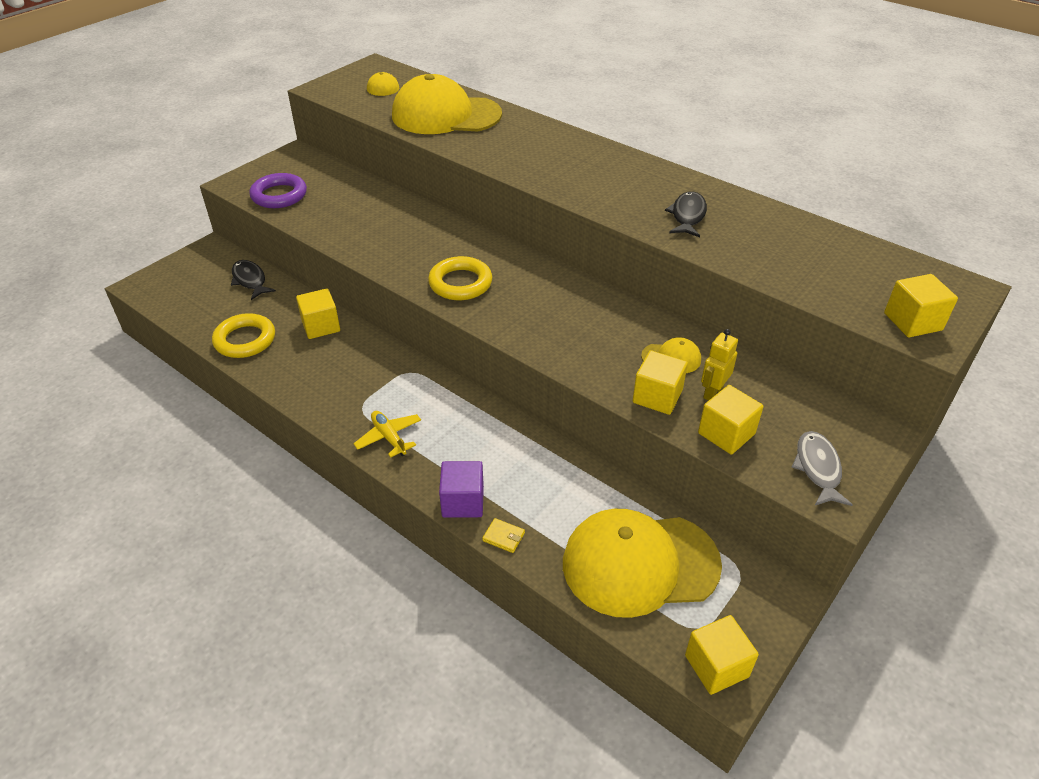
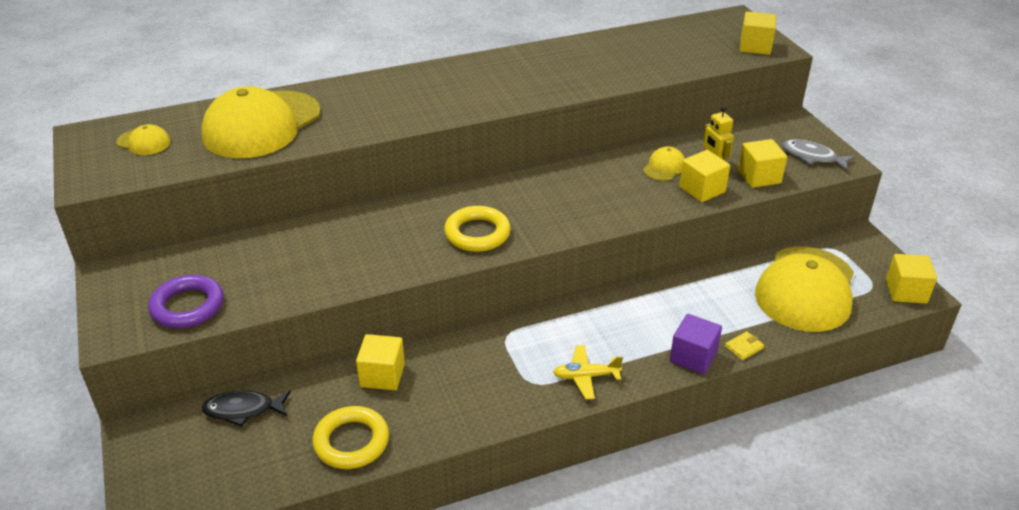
camera: 60 degrees left, 5 degrees down
black fish [665,192,707,237] -> none

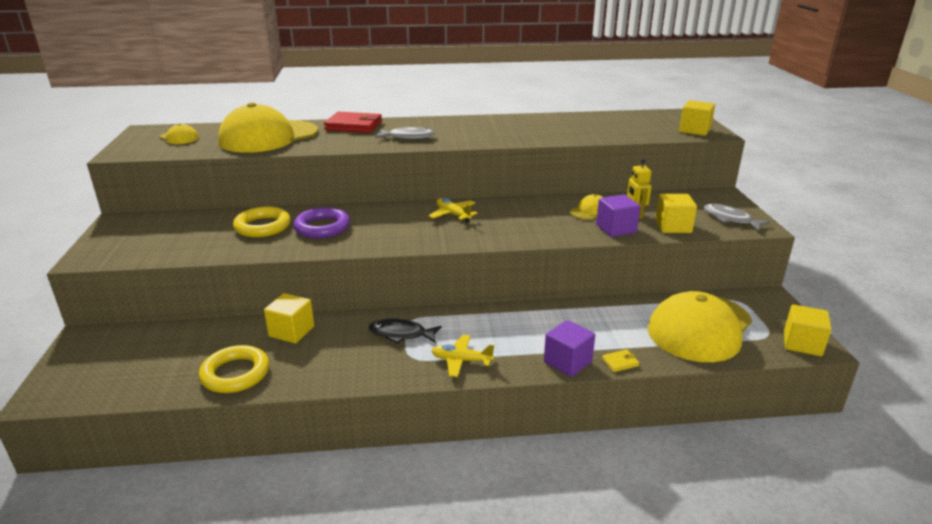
camera: 15 degrees right, 10 degrees down
purple ring [148,275,224,328] -> purple ring moved to [293,207,350,238]
black fish [202,391,291,427] -> black fish moved to [369,319,442,344]
yellow ring [444,206,511,252] -> yellow ring moved to [233,206,291,237]
yellow cube [679,150,730,202] -> purple cube [596,194,641,237]
none -> red wallet [324,112,382,133]
none -> grey fish [376,127,435,139]
none -> yellow plane [429,198,478,222]

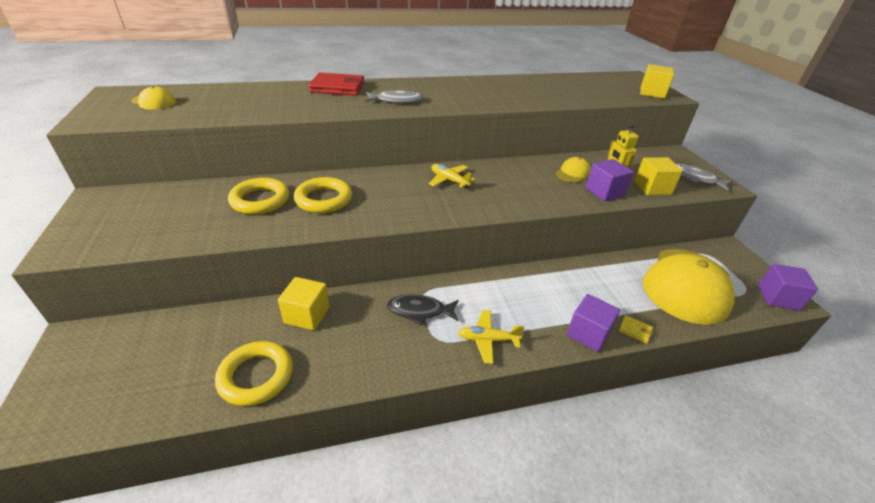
camera: 10 degrees left, 10 degrees up
yellow cap [218,102,318,153] -> none
purple ring [293,207,350,238] -> yellow ring [294,177,352,213]
yellow wallet [602,349,639,372] -> yellow wallet turned 60 degrees clockwise [619,315,653,344]
yellow cube [784,304,832,356] -> purple cube [758,264,818,311]

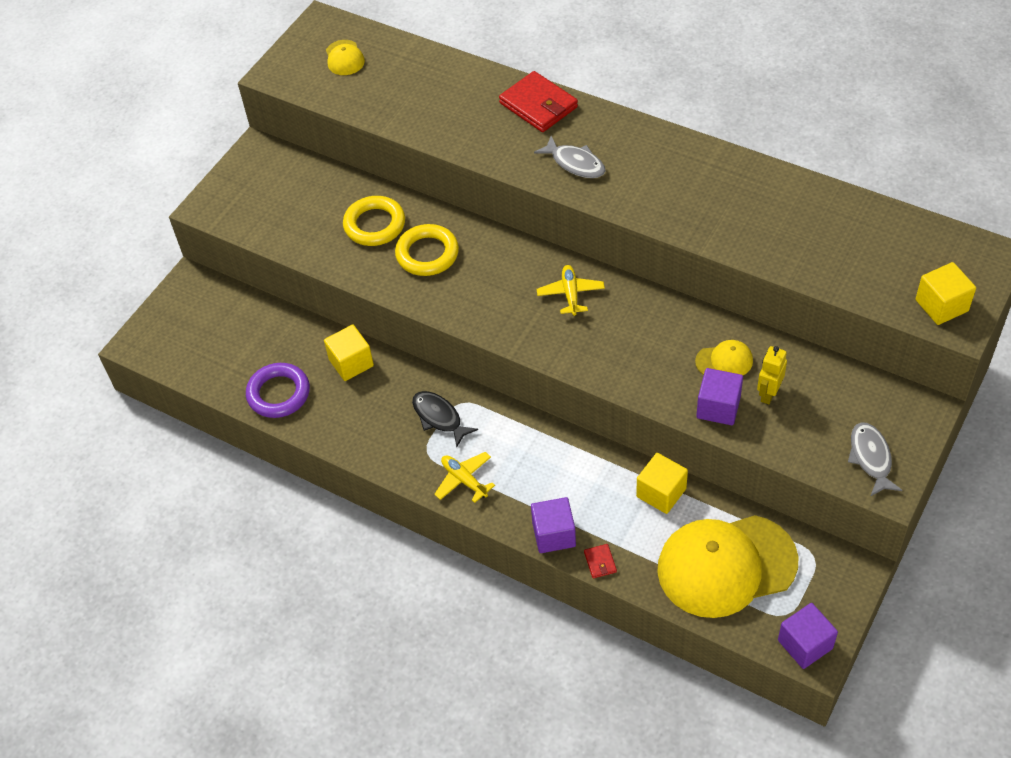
camera: 50 degrees right, 15 degrees up
yellow ring [215,341,293,406] -> purple ring [246,363,310,418]
yellow wallet [619,315,653,344] -> red wallet [584,544,617,578]
yellow cube [634,157,683,195] -> yellow cube moved to [636,453,688,514]

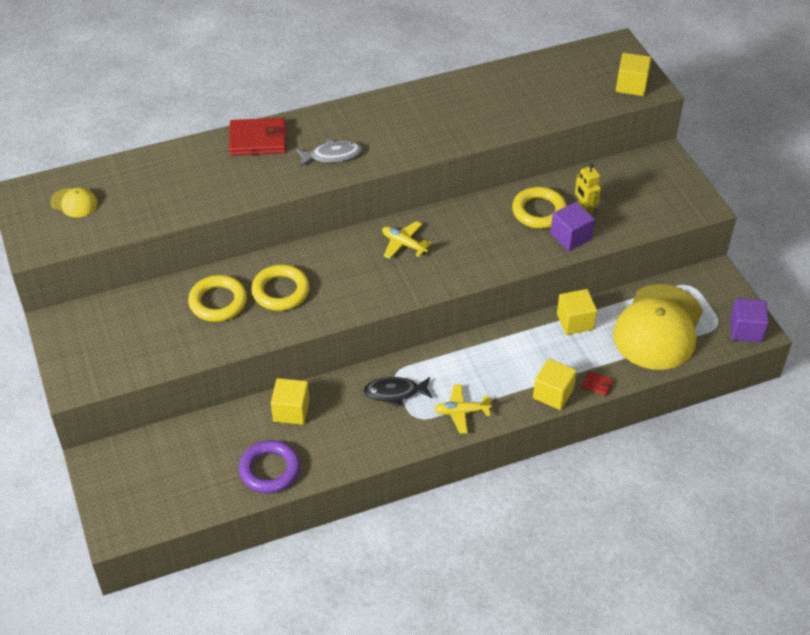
camera: 55 degrees left, 5 degrees down
purple cube [531,497,576,553] -> yellow cube [533,359,577,410]
yellow cap [695,340,753,375] -> yellow ring [512,187,567,229]
grey fish [848,422,903,497] -> none

